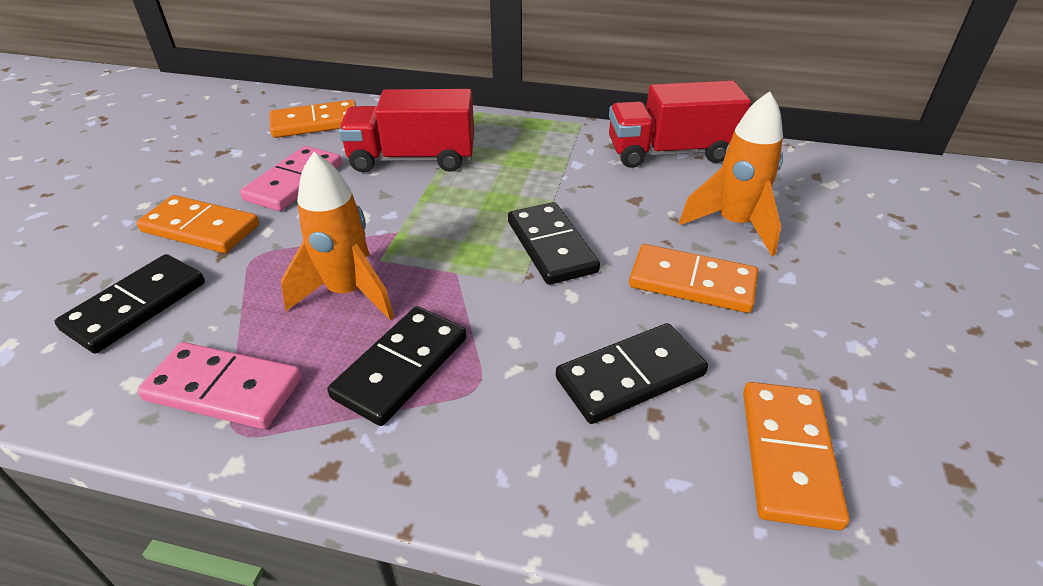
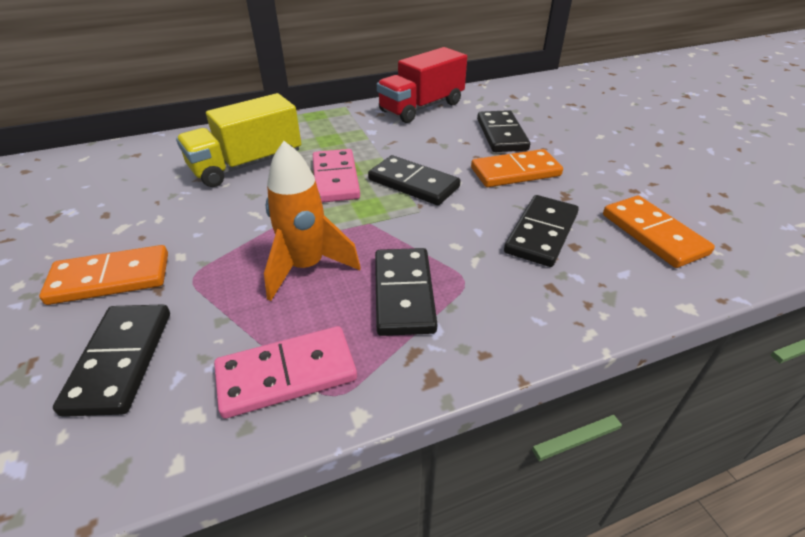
camera: 35 degrees left, 0 degrees up
pink domino [240,146,342,211] -> pink domino moved to [313,149,360,203]
orange domino [270,100,356,138] -> none
red truck [339,89,474,172] -> yellow truck [176,93,301,187]
orange rocket [679,91,783,256] -> black domino [477,110,530,152]

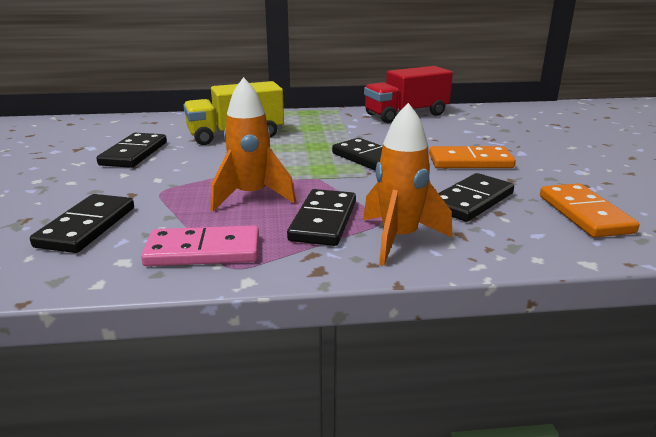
camera: 15 degrees right, 15 degrees down
orange domino [39,245,168,305] -> none
pink domino [313,149,360,203] -> none
black domino [477,110,530,152] -> black domino moved to [97,133,167,168]
none -> orange rocket [363,103,453,266]

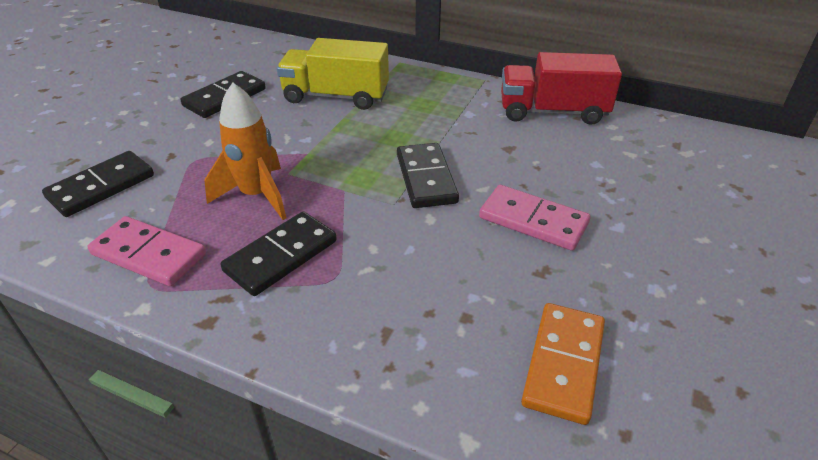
camera: 30 degrees right, 15 degrees up
orange rocket [363,103,453,266] -> none
orange domino [429,146,516,168] -> pink domino [479,185,590,251]
black domino [438,173,514,222] -> none

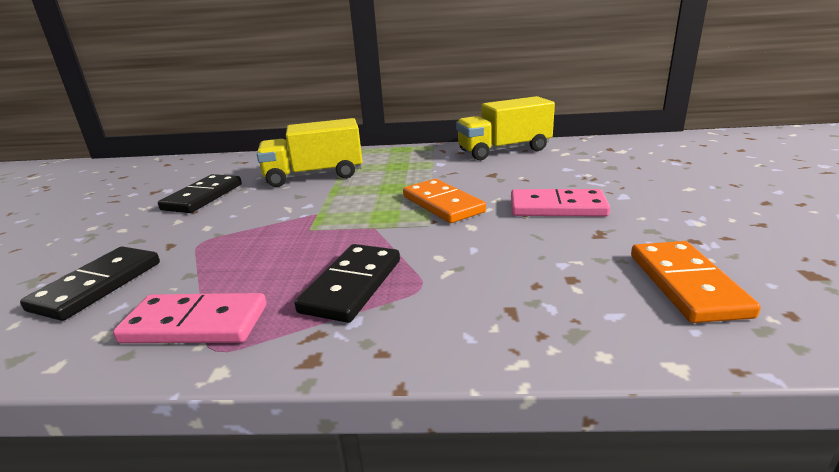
camera: 20 degrees left, 15 degrees down
orange rocket [205,83,286,220] -> none
black domino [397,143,459,208] -> orange domino [403,179,486,223]
red truck [501,52,622,125] -> yellow truck [456,96,555,160]

